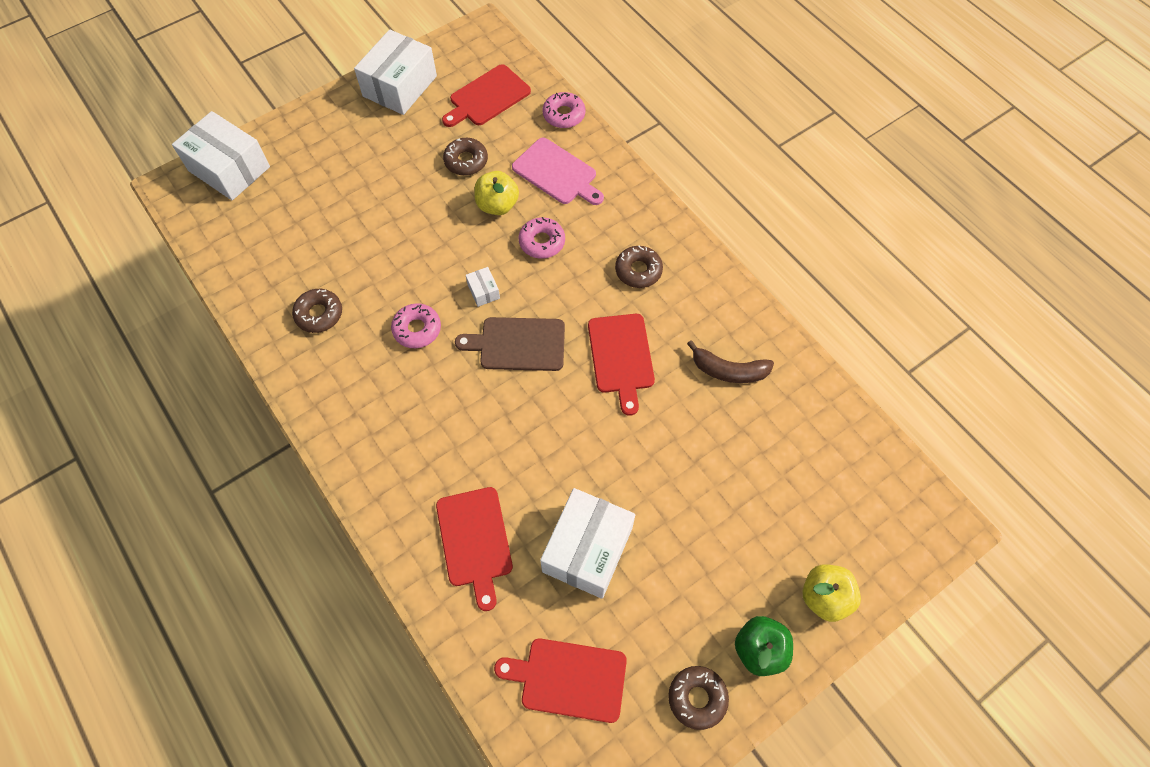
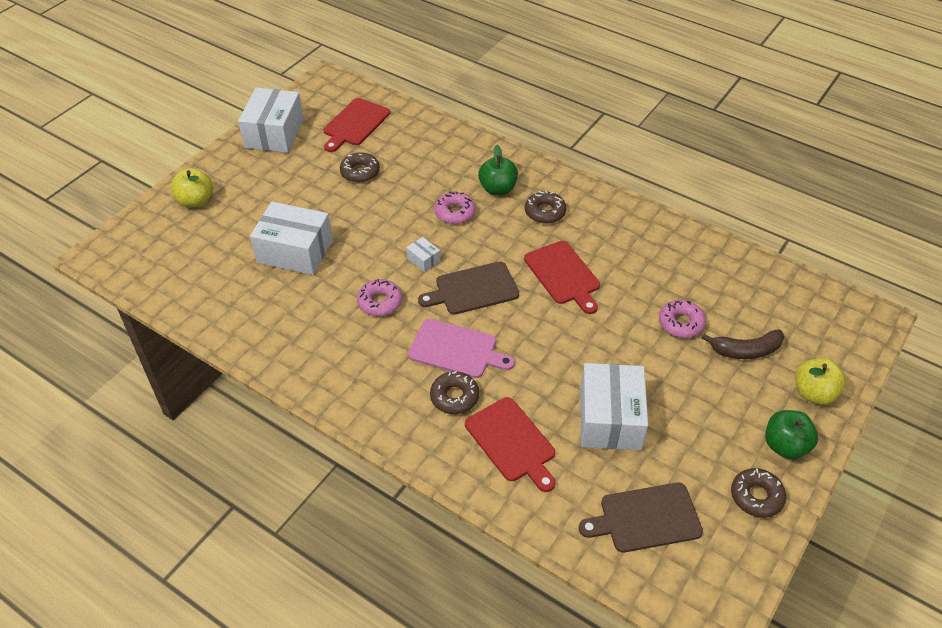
camera: 20 degrees left, 15 degrees down
white box [172,111,270,200] -> white box moved to [250,202,333,275]
brown donut [292,289,342,333] -> brown donut moved to [430,371,479,414]
yellow apple [474,171,519,215] -> yellow apple moved to [171,168,213,207]
red cutting board [494,638,627,723] -> brown cutting board [579,483,703,553]
pink cutting board [512,138,604,205] -> pink cutting board moved to [408,319,515,378]
pink donut [543,92,585,128] -> pink donut moved to [659,300,706,338]
brown banana [687,340,774,383] -> brown banana moved to [701,330,784,359]
none -> green apple [478,145,518,195]

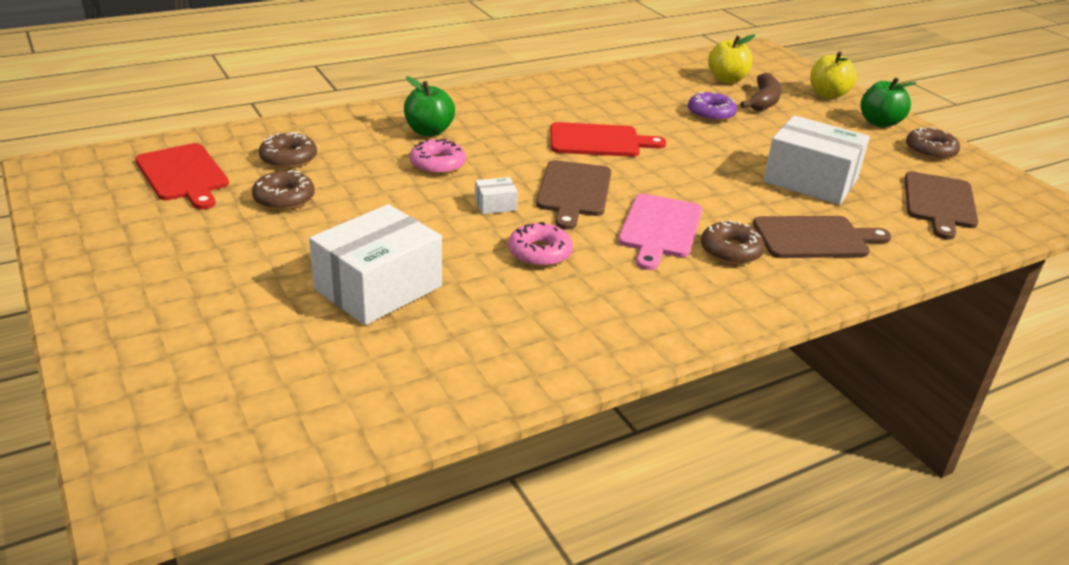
camera: 65 degrees left, 15 degrees down
yellow apple [171,168,213,207] -> yellow apple moved to [708,34,755,83]
white box [238,88,304,153] -> none
pink cutting board [408,319,515,378] -> pink cutting board turned 150 degrees clockwise [618,194,702,270]
red cutting board [465,397,555,492] -> brown cutting board [753,216,891,258]
brown donut [525,191,566,224] -> brown donut moved to [259,132,317,169]
pink donut [659,300,706,338] -> purple donut [688,92,737,122]

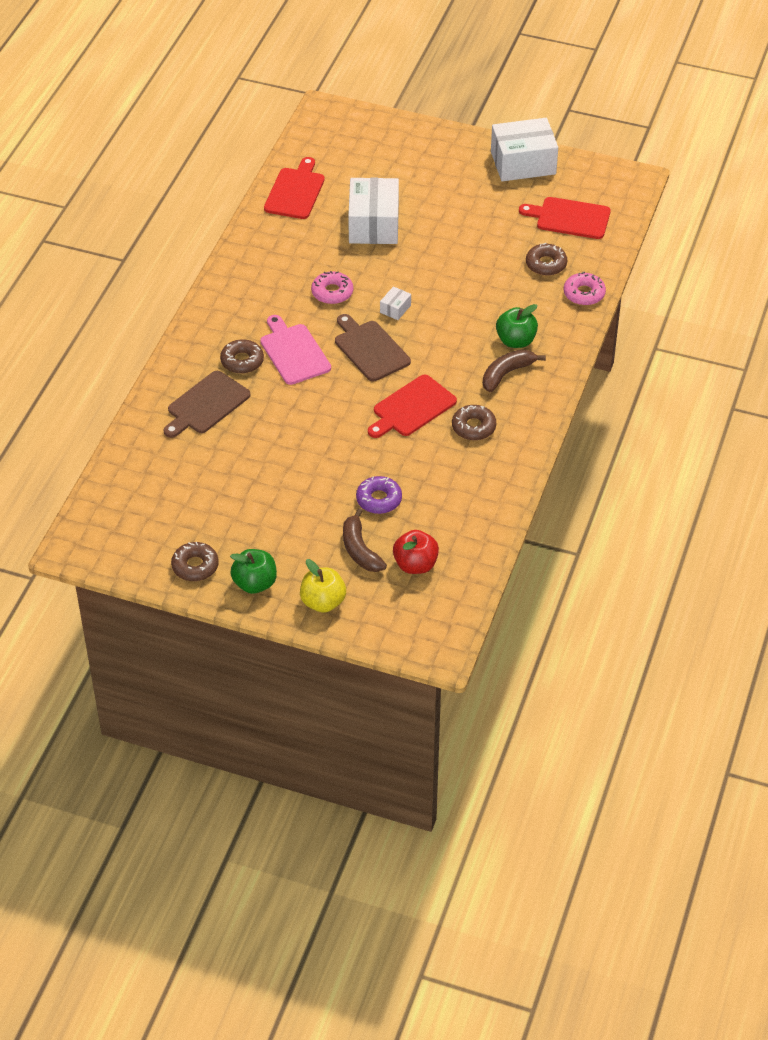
camera: 140 degrees right, 15 degrees up
brown donut [252,170,315,210] -> brown donut moved to [452,405,496,440]
pink donut [410,139,466,175] -> pink donut moved to [564,272,606,305]
yellow apple [708,34,755,83] -> red apple [393,530,439,574]
white box [763,115,870,205] -> white box moved to [491,118,558,181]
brown cutting board [905,172,978,240] -> none
none -> red cutting board [264,157,325,219]
none -> brown banana [483,349,546,392]

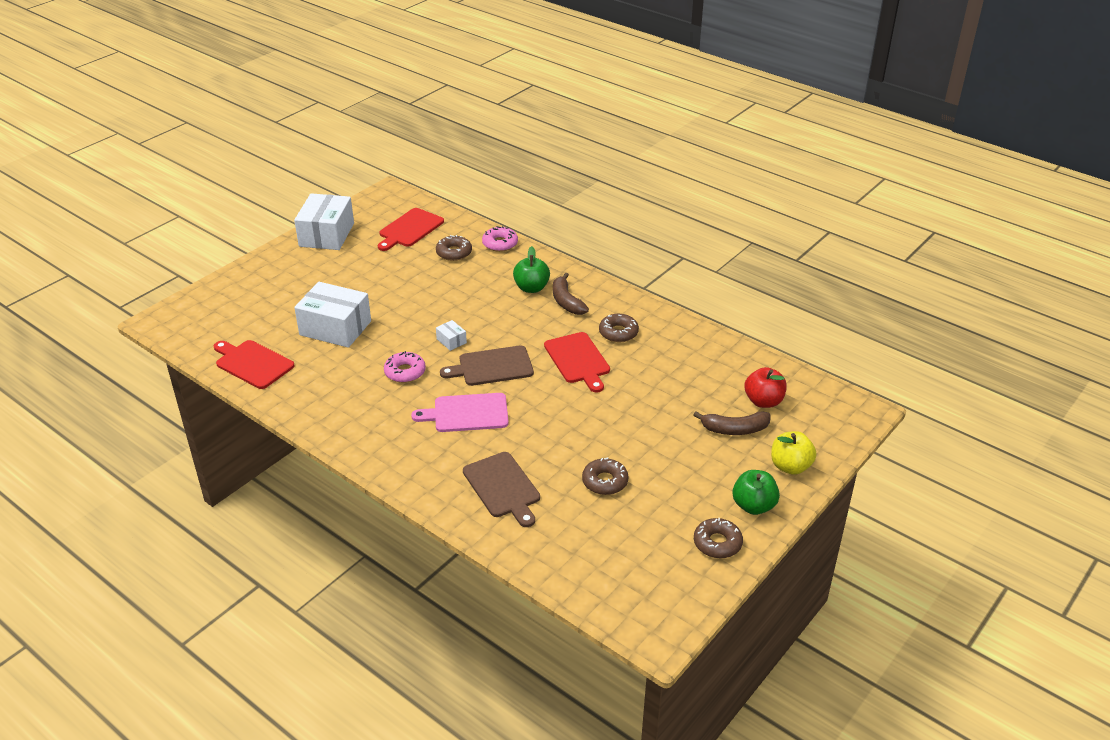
camera: 70 degrees left, 10 degrees down
brown donut [220,339,264,374] -> brown donut moved to [582,457,629,495]
purple donut [356,476,402,514] -> none

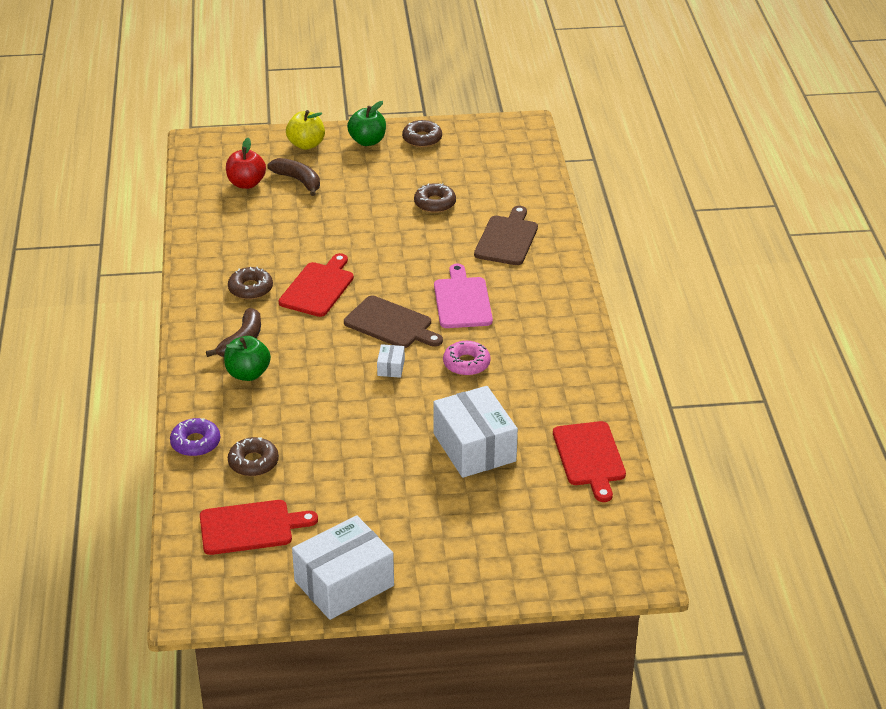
camera: 135 degrees left, 0 degrees up
pink cutting board [411,393,509,432] -> pink cutting board turned 135 degrees counterclockwise [434,264,493,328]
pink donut [482,226,518,252] -> purple donut [170,418,220,456]

